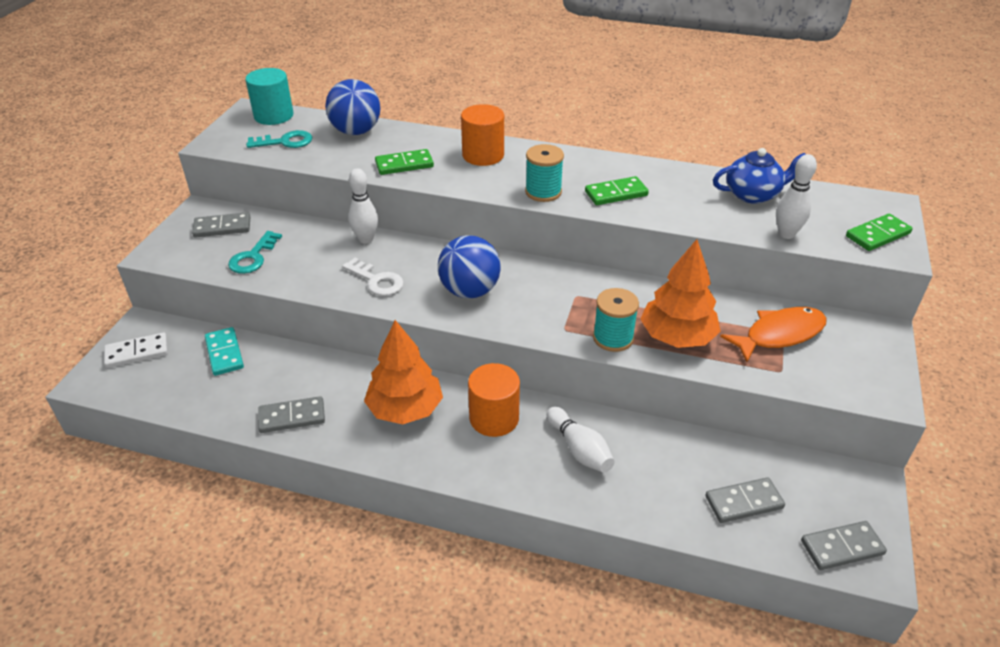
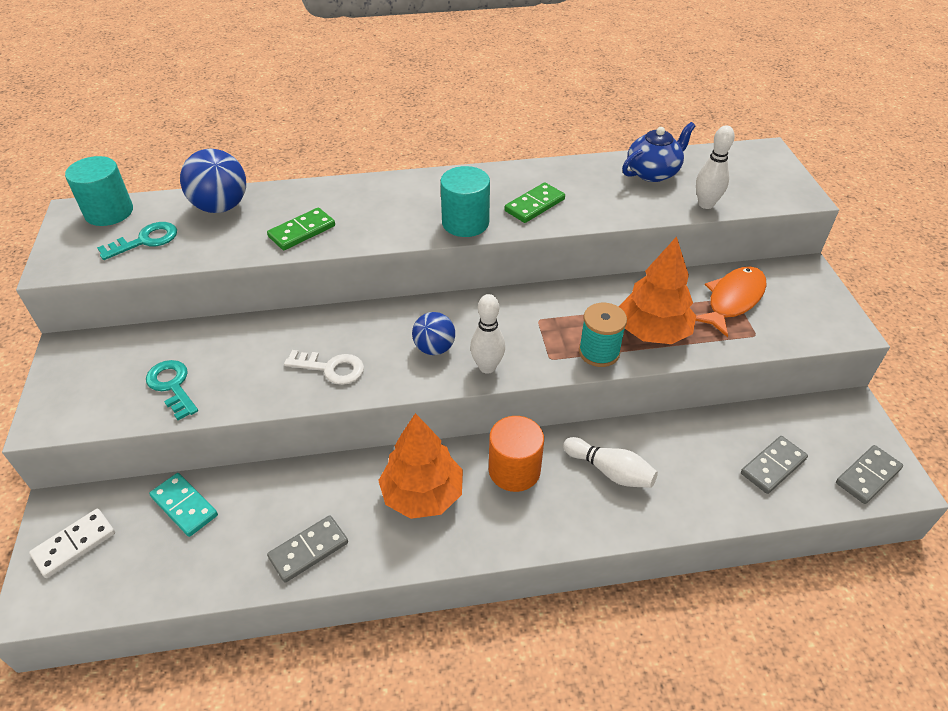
camera: 25 degrees left, 5 degrees up
grey domino [192,212,250,238] -> none
turquoise key [228,231,282,274] -> turquoise key turned 150 degrees clockwise [146,360,198,420]
white bowling pin [348,168,378,244] -> white bowling pin moved to [470,294,505,374]
blue ball [438,235,501,299] -> blue ball [412,312,455,355], size x0.64
orange cylinder [461,104,504,166] -> none
turquoise spool [525,144,564,202] -> turquoise cylinder [440,166,490,237]
green domino [846,214,913,251] -> none

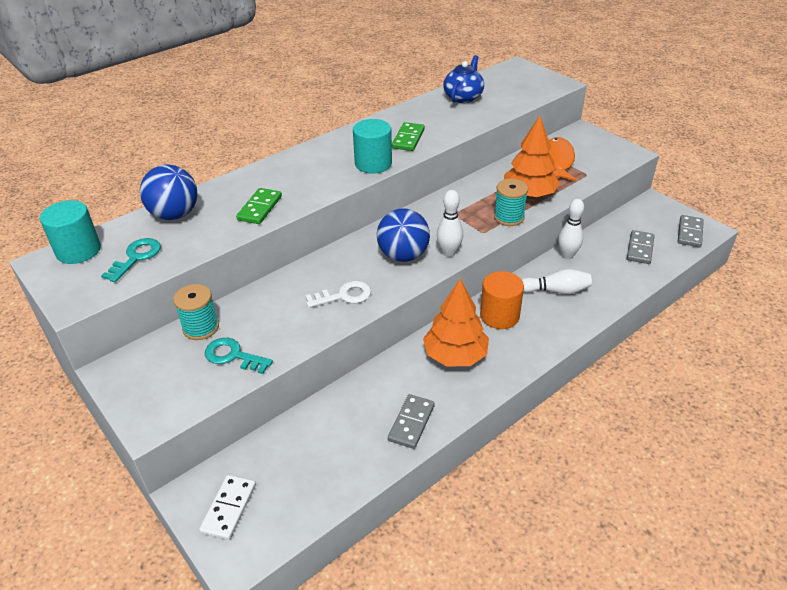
camera: 30 degrees left, 5 degrees down
turquoise domino [149,473,218,537] -> none
blue ball [412,312,455,355] -> blue ball [377,208,430,262], size x1.56
white bowling pin [696,126,735,209] -> white bowling pin moved to [558,199,584,259]
none -> turquoise spool [173,284,219,340]

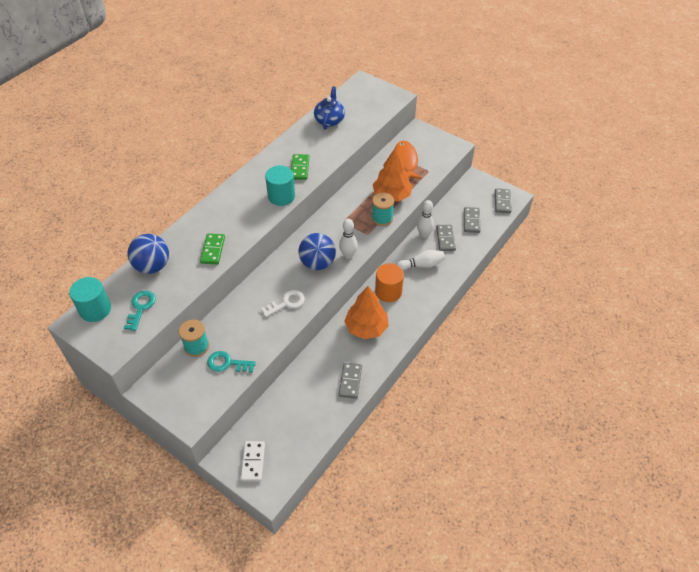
camera: 15 degrees left, 10 degrees up
none -> grey domino [436,225,456,251]

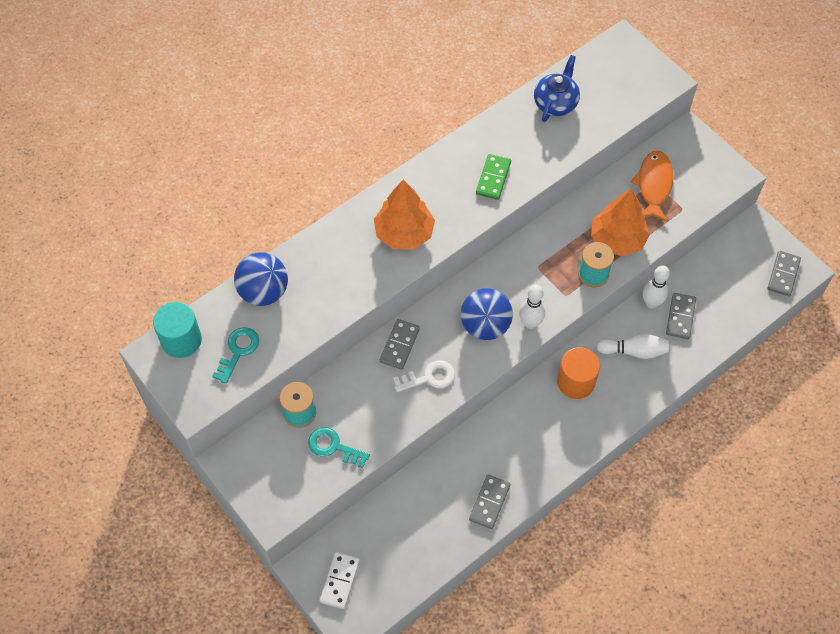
camera: 15 degrees right, 10 degrees up
green domino [200,233,225,265] -> none
turquoise cylinder [265,165,295,206] -> none
orange tree [344,286,389,339] -> orange tree moved to [374,180,435,250]
grey domino [464,207,480,233] -> grey domino moved to [380,319,420,370]

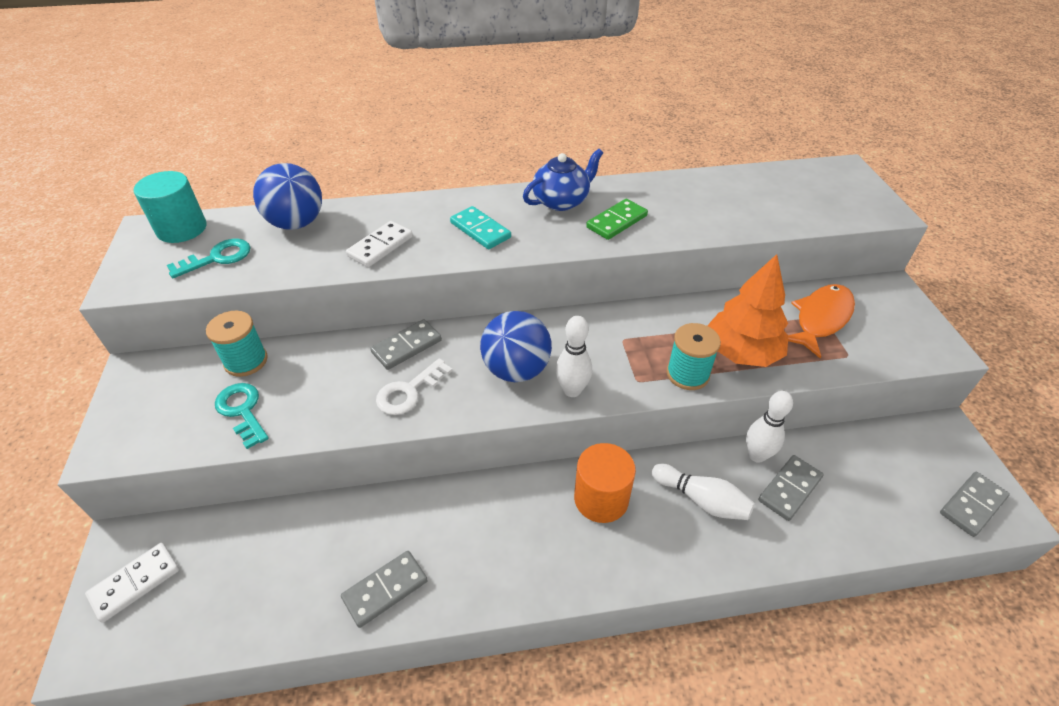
camera: 30 degrees right, 15 degrees down
orange tree [374,180,435,250] -> turquoise domino [450,206,511,249]
white key [393,360,455,392] -> white key turned 120 degrees clockwise [376,358,453,415]
blue teapot [534,55,580,122] -> blue teapot moved to [523,149,603,211]
none -> white domino [346,221,413,267]

